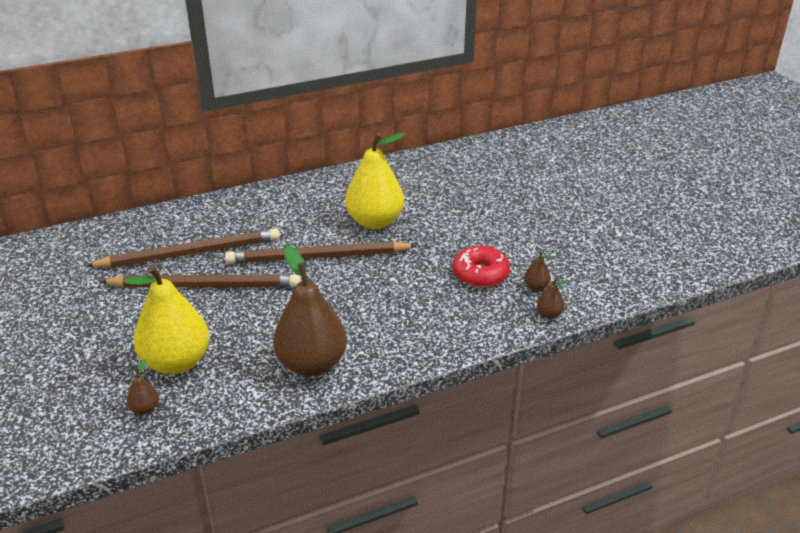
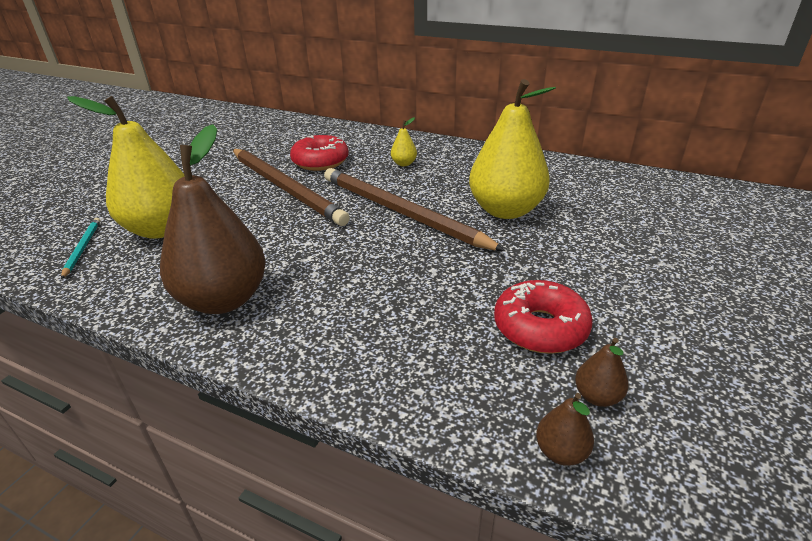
camera: 50 degrees right, 0 degrees up
brown pencil [86,228,280,268] -> red donut [290,135,349,171]
brown pear [127,360,159,415] -> turquoise pencil [61,218,100,279]
none -> yellow pear [391,117,417,166]

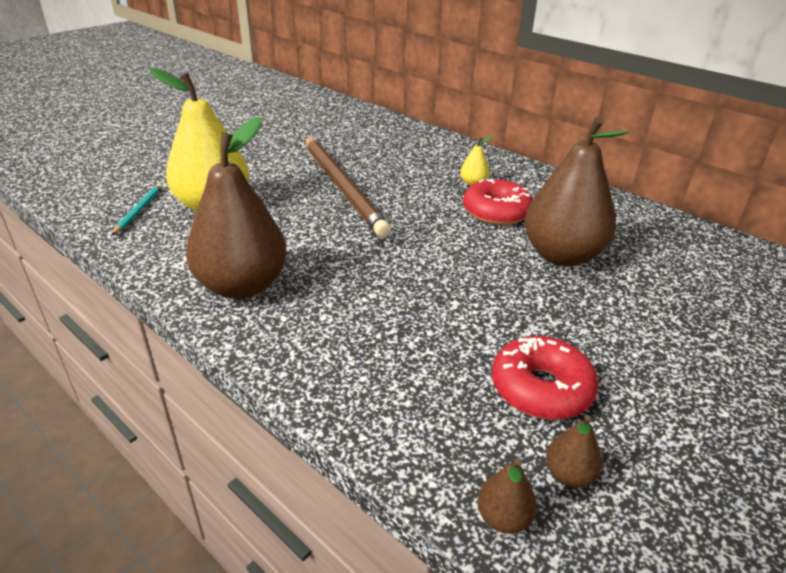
camera: 15 degrees right, 0 degrees up
red donut [290,135,349,171] -> red donut moved to [463,179,533,225]
brown pencil [324,168,506,251] -> none
yellow pear [469,79,556,219] -> brown pear [524,117,629,266]

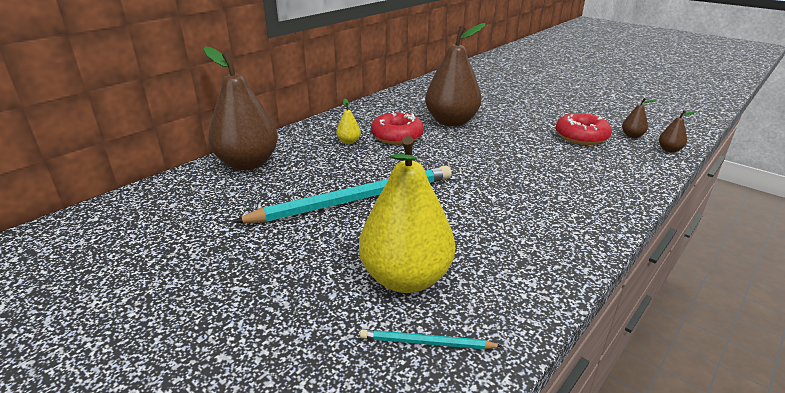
camera: 90 degrees left, 5 degrees down
brown pear [186,117,287,299] -> brown pear moved to [204,46,278,170]
brown pencil [305,137,391,237] -> turquoise pencil [233,165,452,223]

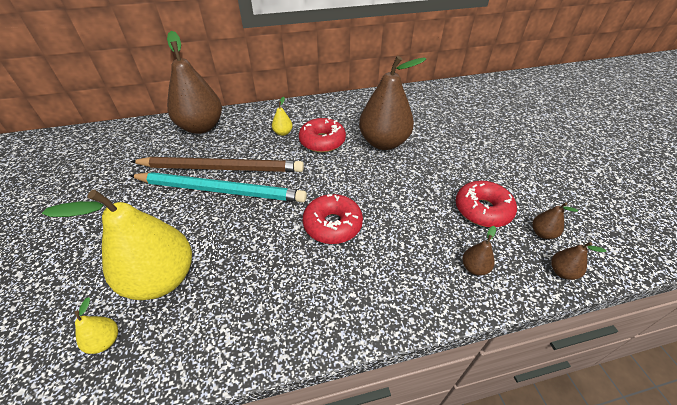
camera: 35 degrees right, 15 degrees up
turquoise pencil [360,329,502,349] -> yellow pear [74,297,118,354]
none -> brown pencil [131,157,304,172]
none -> red donut [303,194,363,244]
none -> brown pear [462,226,496,275]

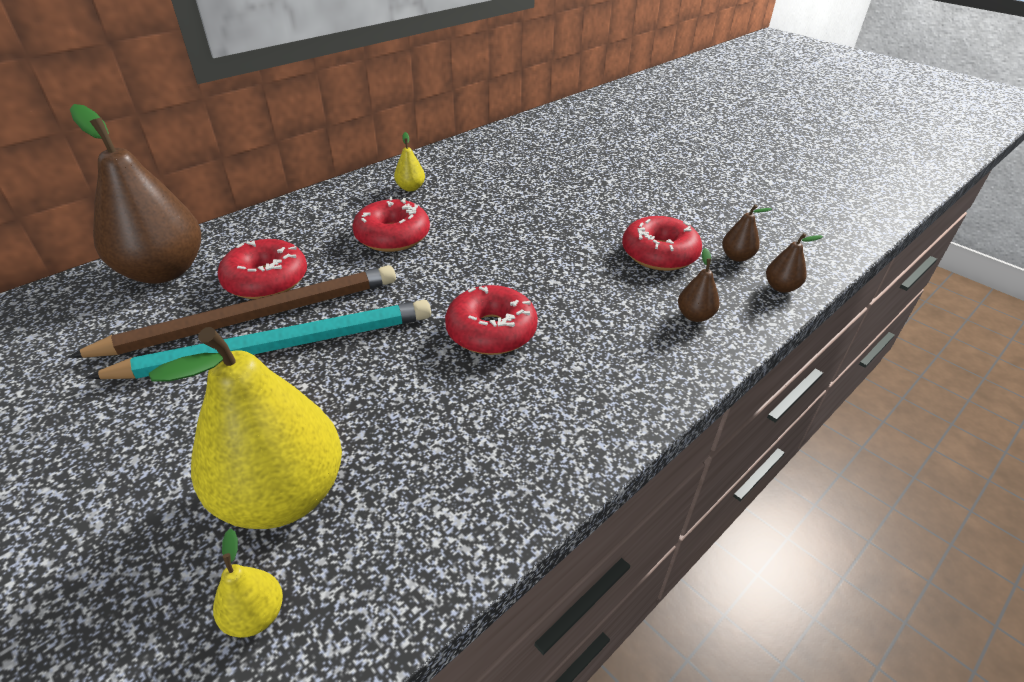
camera: 30 degrees left, 5 degrees down
yellow pear [272,97,293,136] -> yellow pear moved to [394,132,425,191]
brown pear [359,56,426,150] -> none
none -> red donut [218,239,307,299]

